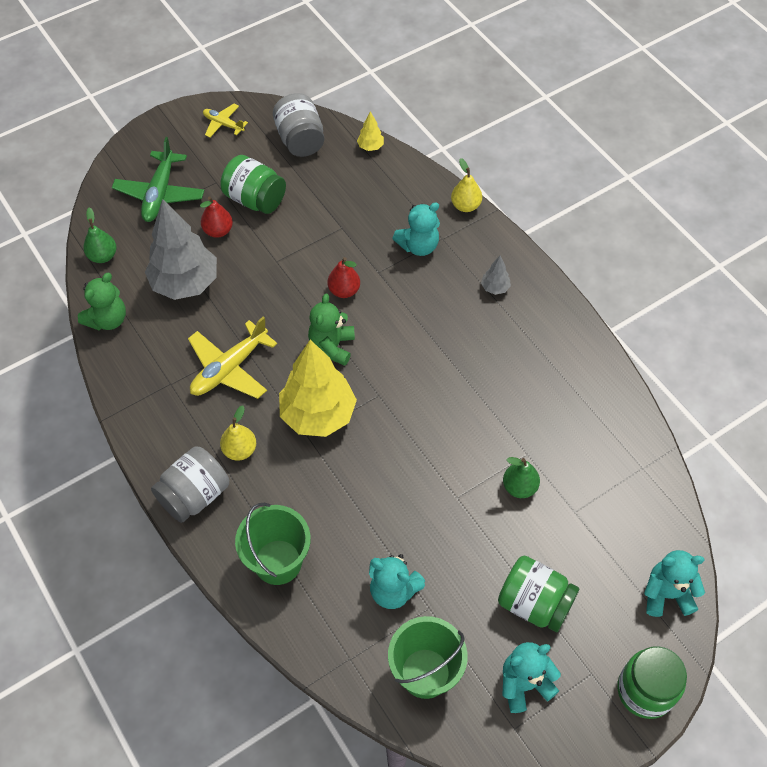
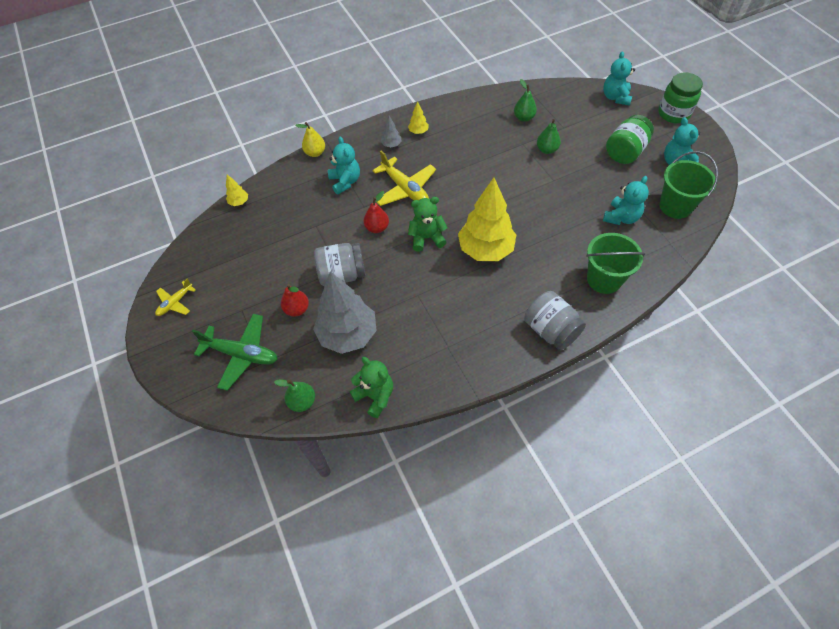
camera: 80 degrees left, 0 degrees up
yellow plane [188,316,277,399] -> yellow plane moved to [372,151,436,206]
green jar [220,155,286,214] -> none
yellow pear [220,405,256,461] -> none
grey jar [273,93,324,157] -> grey jar moved to [314,243,365,286]
green teddy bear [308,293,355,366] -> green teddy bear turned 150 degrees clockwise [408,197,448,252]
none -> yellow tree [408,101,429,134]
none -> green pear [514,79,537,122]

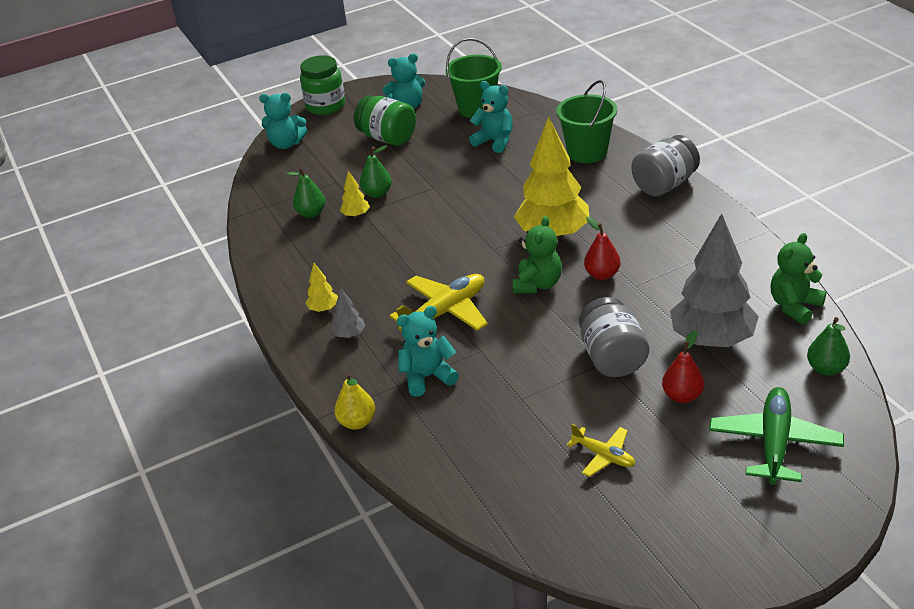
camera: 90 degrees left, 20 degrees down
yellow plane [155,278,196,316] -> yellow plane moved to [567,424,635,477]
yellow tree [226,175,248,206] -> yellow tree moved to [340,170,370,218]
red pear [363,191,389,233] -> red pear moved to [584,217,620,280]
green teddy bear [408,197,448,252] -> green teddy bear turned 150 degrees counterclockwise [513,216,562,294]

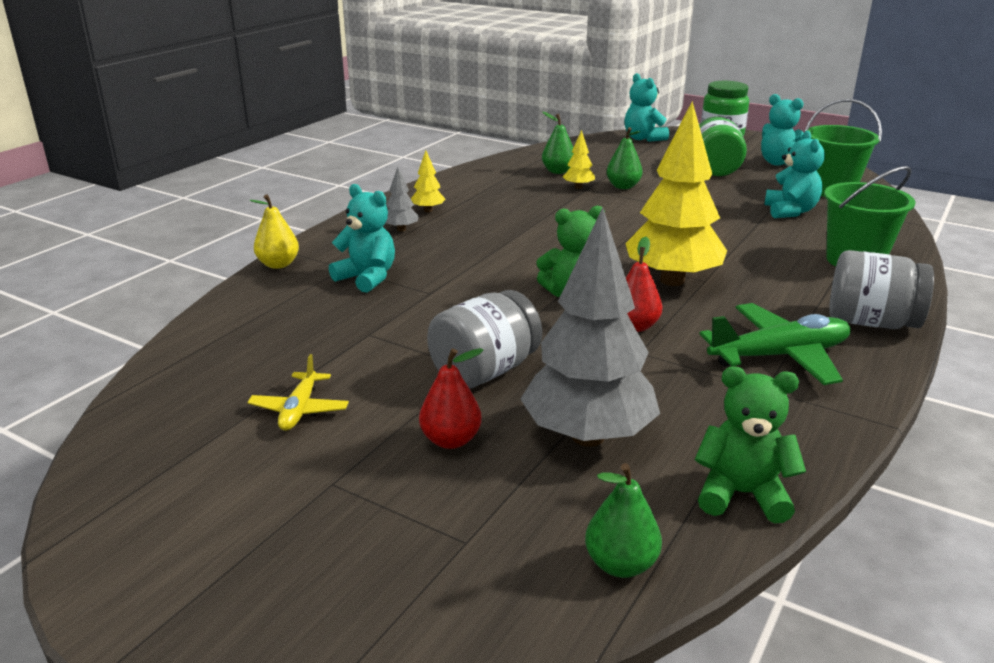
camera: 55 degrees right, 10 degrees down
yellow plane [390,274,488,332] -> none
green plane [709,387,844,485] -> green plane moved to [699,303,851,385]

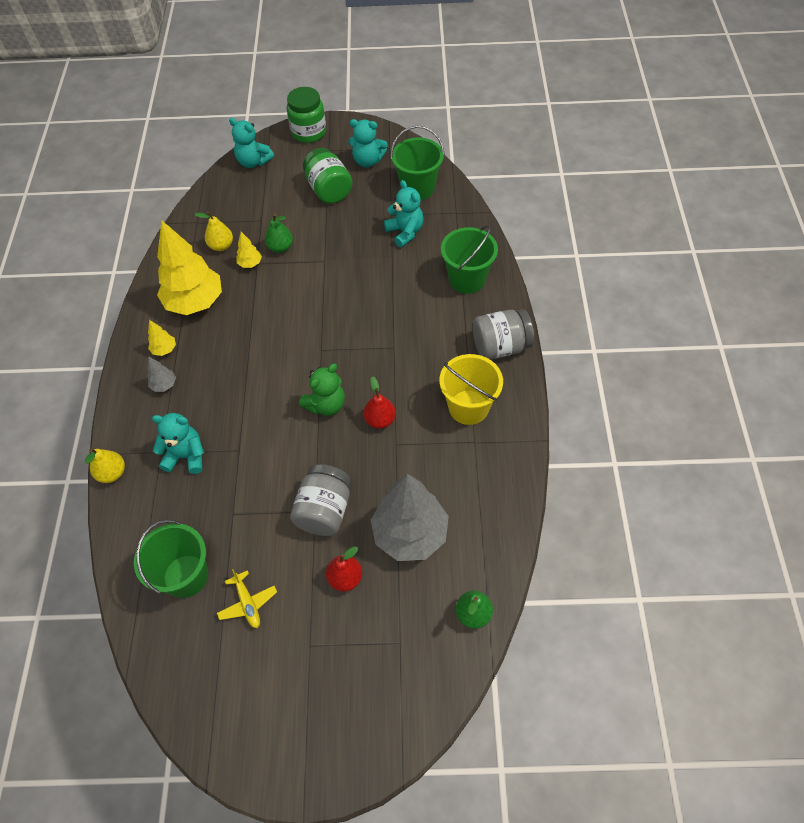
camera: 30 degrees left, 30 degrees up
green pear [542,112,573,174] -> yellow pear [195,211,233,251]
yellow tree [625,101,727,286] -> yellow tree moved to [157,220,222,315]
green teddy bear [695,366,806,523] -> none
green plane [699,303,851,385] -> yellow bucket [439,354,503,425]
none -> green bucket [134,520,208,598]

